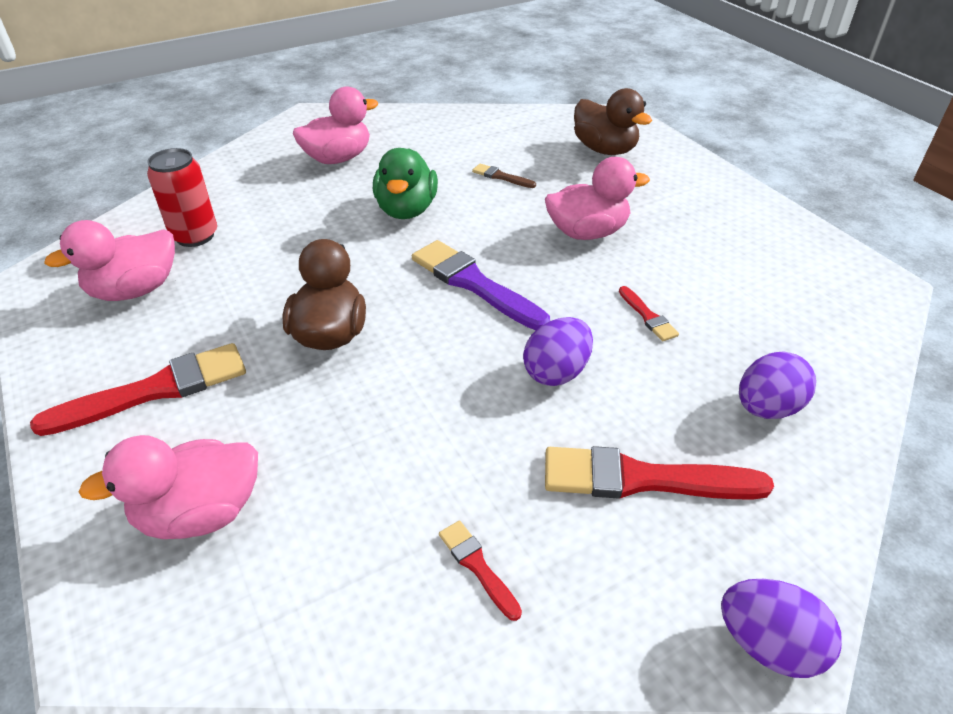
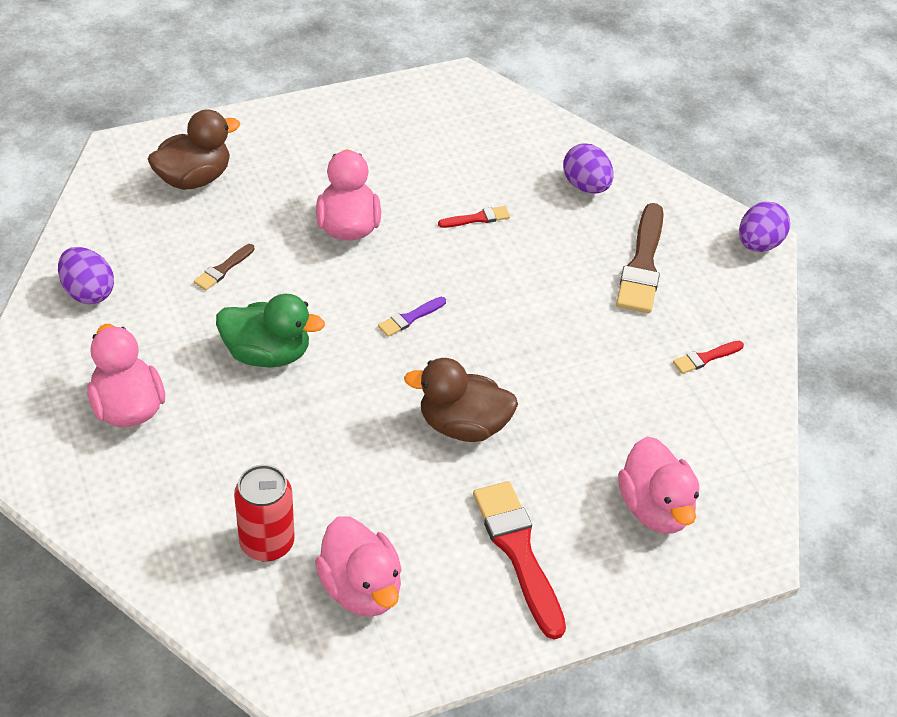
camera: 85 degrees left, 5 degrees up
purple brush [412,240,550,330] -> purple brush [378,297,446,337], size x0.48
purple egg [523,317,593,386] -> purple egg moved to [58,247,114,304]
red brush [545,446,774,499] -> brown brush [616,203,664,313]

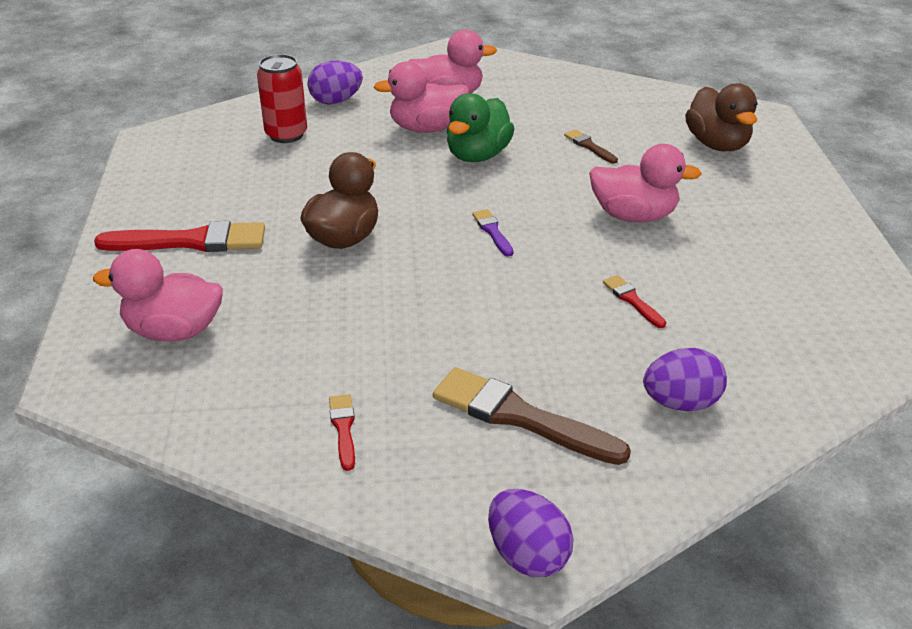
camera: 110 degrees right, 10 degrees down
purple egg [58,247,114,304] -> purple egg moved to [307,60,363,104]
pink duck [315,516,402,617] -> pink duck moved to [374,62,469,133]
red brush [438,206,510,228] -> red brush turned 150 degrees clockwise [603,275,666,328]

